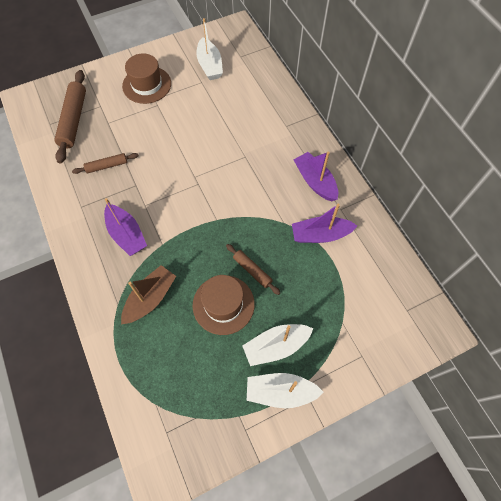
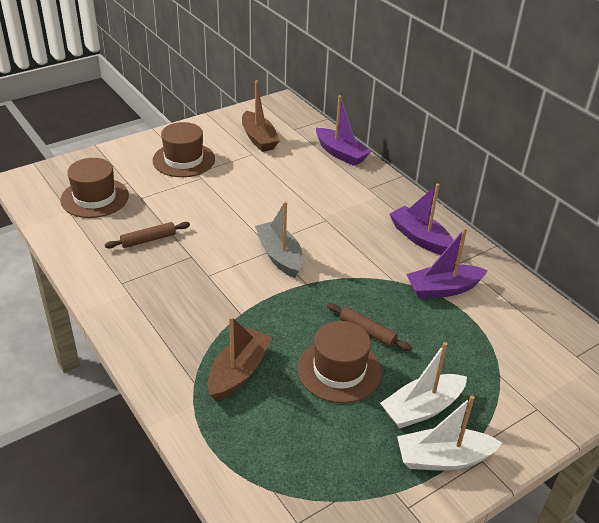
camera: 10 degrees left, 25 degrees down
brown rolling pin [55,70,86,164] -> brown hat [60,158,129,218]
purple boat [104,198,147,256] -> purple boat moved to [316,95,371,166]
white boat [196,18,223,80] -> brown boat [242,80,280,152]
none -> grey boat [255,201,303,278]

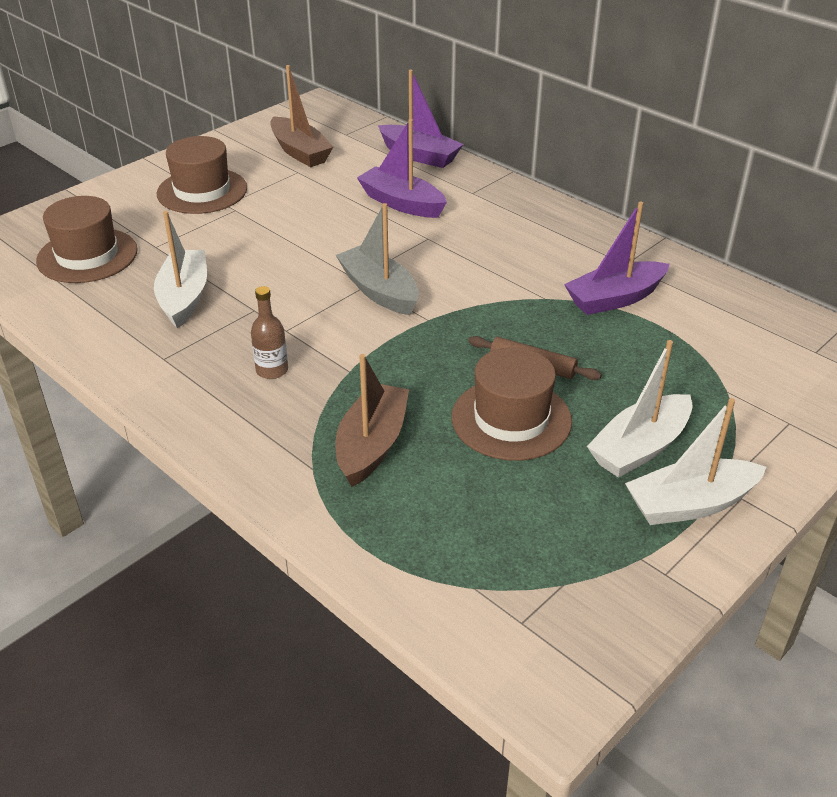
camera: 10 degrees left, 0 degrees up
brown rolling pin [105,222,190,249] -> white boat [154,211,207,328]
purple boat [389,184,454,255] -> purple boat moved to [357,119,447,218]
none -> brown bottle [251,286,288,379]

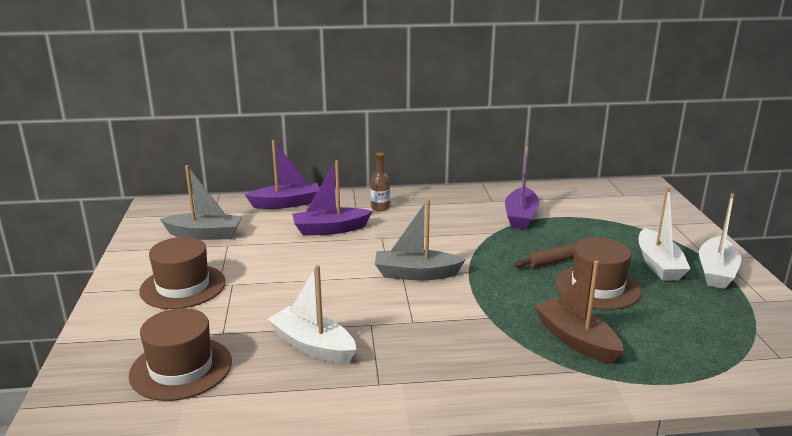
camera: 50 degrees left, 15 degrees down
brown bottle [251,286,288,379] -> brown bottle moved to [370,152,390,211]
brown boat [270,65,333,167] -> grey boat [160,165,242,240]

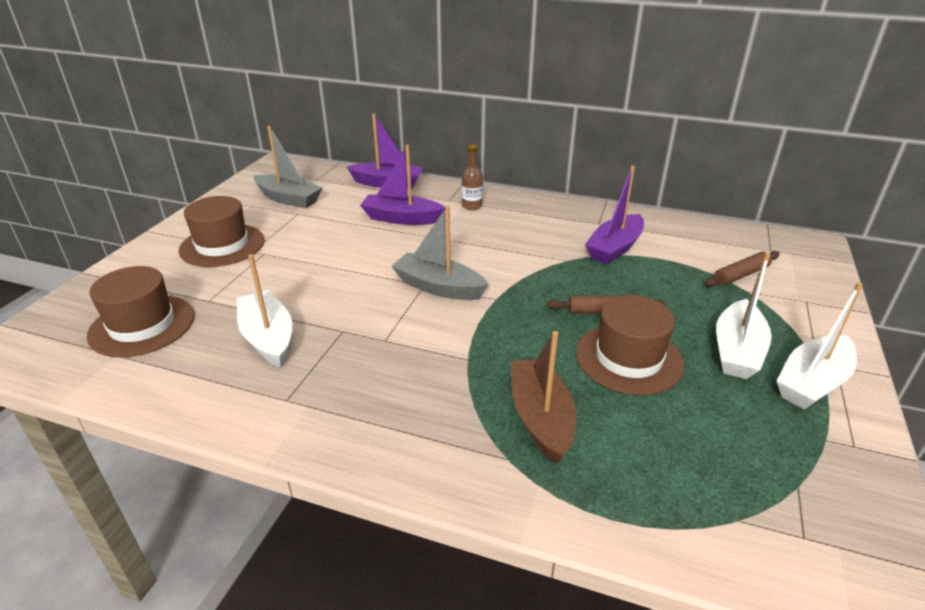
camera: 25 degrees right, 10 degrees up
none -> brown rolling pin [704,251,780,287]

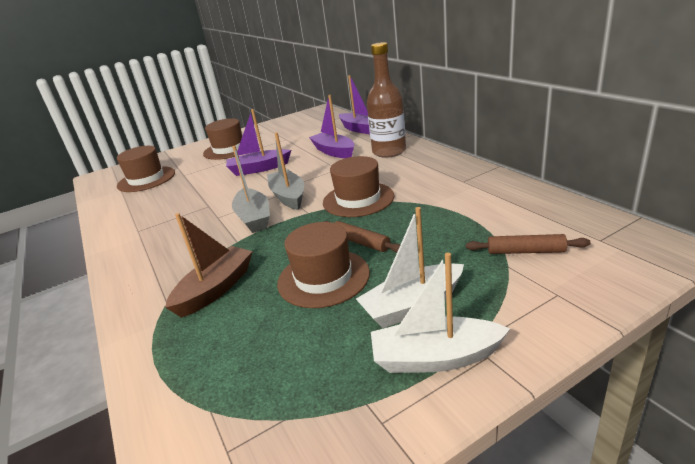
camera: 45 degrees right, 5 degrees down
white boat [237,254,292,368] -> none
grey boat [254,126,322,208] -> grey boat moved to [232,146,270,233]
brown bottle [462,144,483,210] -> brown bottle [367,42,406,158], size x2.01
purple boat [585,166,644,264] -> purple boat moved to [226,109,291,176]
none -> brown hat [323,156,394,217]

